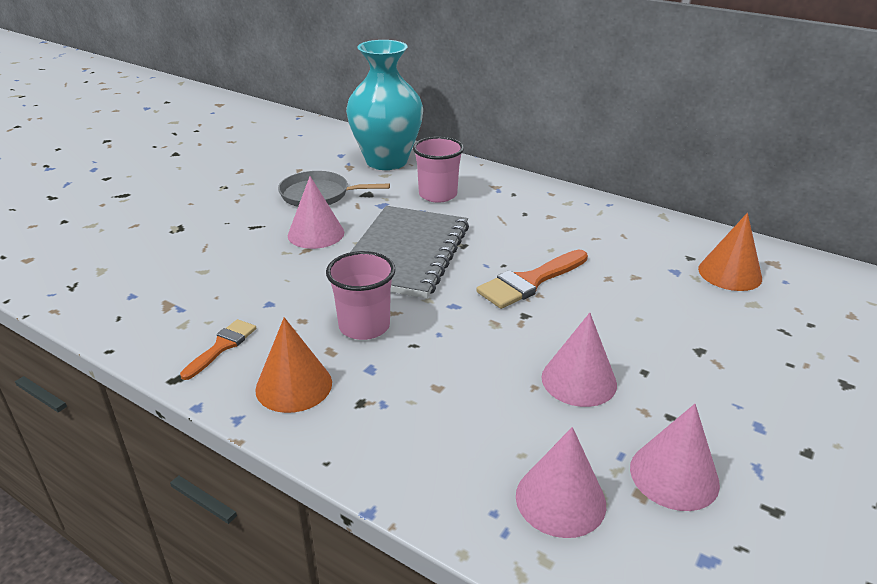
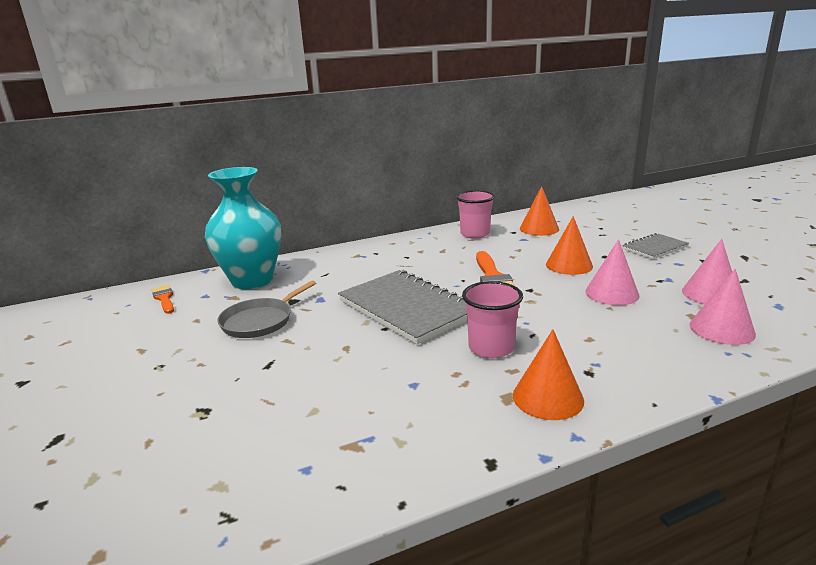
camera: 55 degrees left, 10 degrees down
orange brush [180,319,256,380] -> orange brush moved to [152,285,174,314]
pink cone [288,176,344,249] -> none
pink cup [413,137,464,203] -> pink cup moved to [456,190,495,238]
none -> orange cone [546,216,593,275]
none -> grey notebook [622,233,689,259]

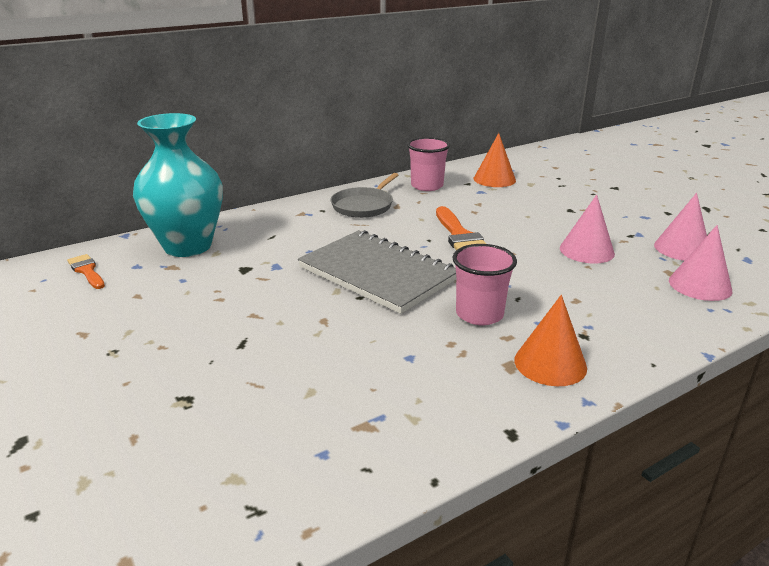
camera: 10 degrees left, 5 degrees up
grey pan [217,280,316,338] -> grey pan moved to [331,173,398,218]
orange cone [546,216,593,275] -> none
grey notebook [622,233,689,259] -> none

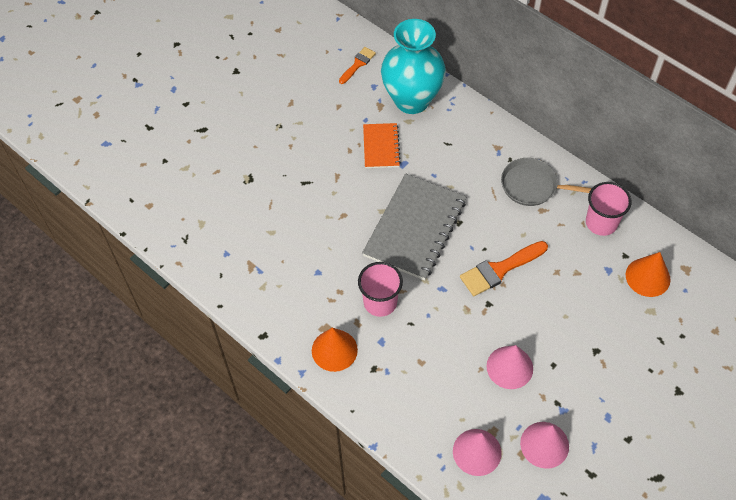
camera: 75 degrees right, 30 degrees up
none -> orange notebook [363,123,401,168]

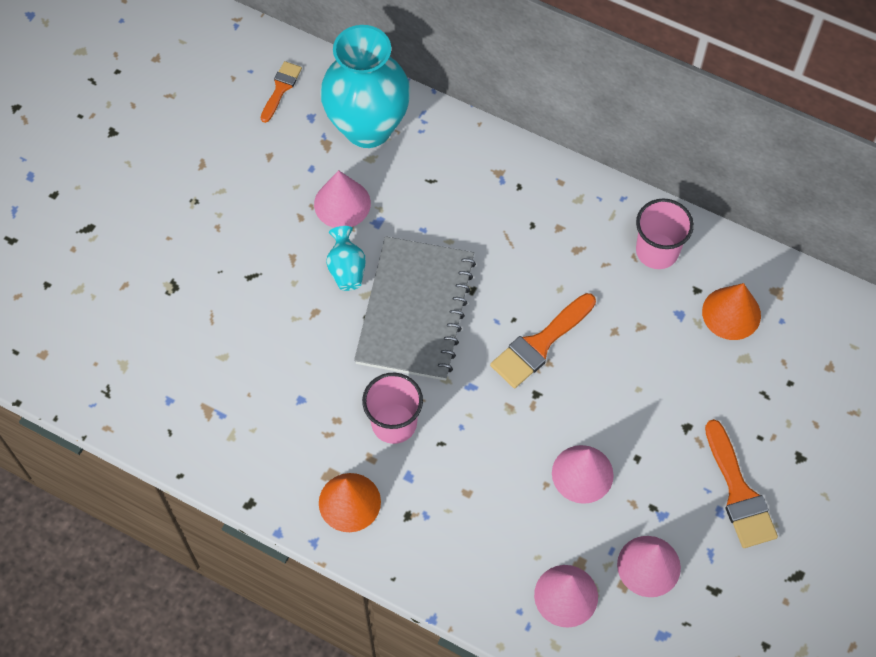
camera: 15 degrees left, 5 degrees up
orange notebook [363,123,401,168] -> pink cone [314,170,371,228]
grey pan [501,158,592,206] -> none
none -> turquoise vase [326,226,365,291]
none -> orange brush [705,419,778,548]

